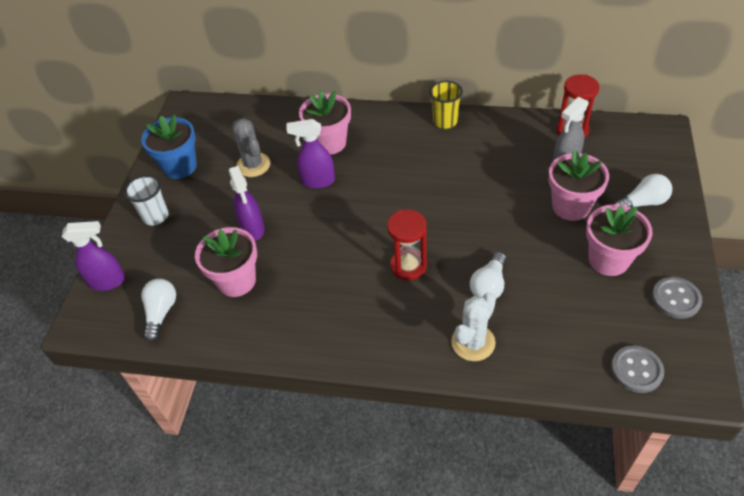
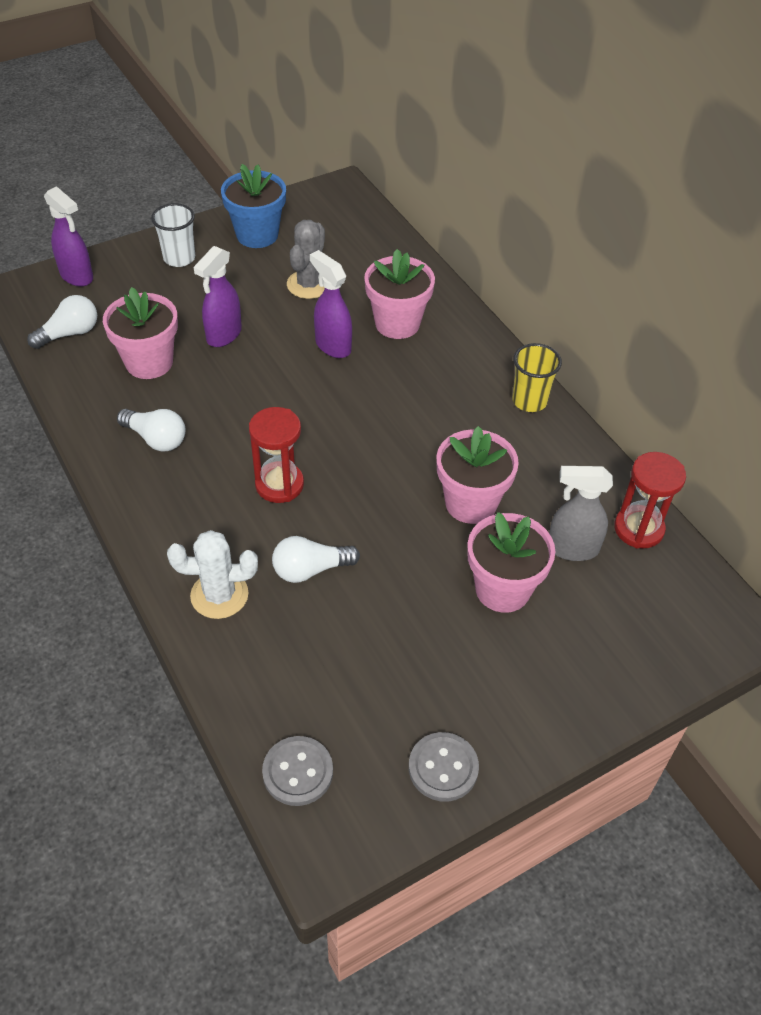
camera: 45 degrees right, 0 degrees up
pink flower pot [586,204,652,276] -> pink flower pot moved to [436,426,519,524]
white light bulb [614,174,672,208] -> white light bulb moved to [117,409,185,452]

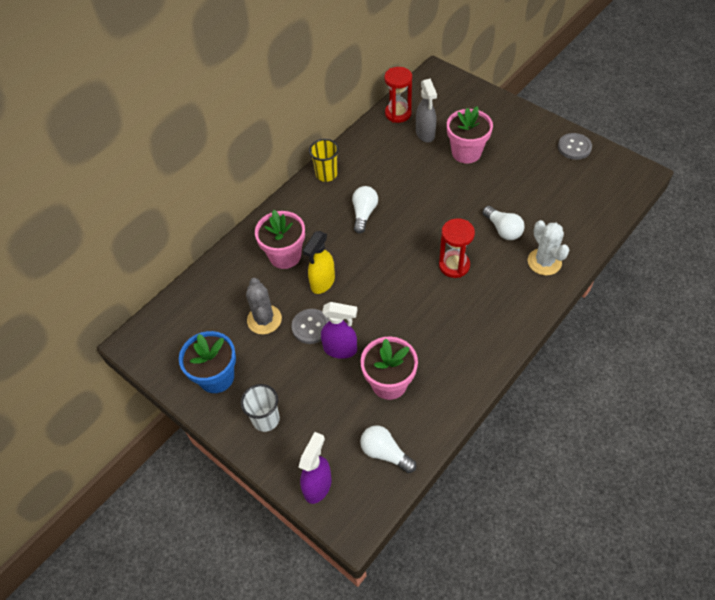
camera: 105 degrees left, 5 degrees up
white light bulb [117,409,185,452] -> white light bulb moved to [352,186,378,233]
grey button [262,736,333,806] -> grey button moved to [291,309,329,344]
grey cactus [287,220,325,299] -> grey cactus turned 75 degrees clockwise [246,278,282,334]
purple spray bottle [310,250,352,358] -> yellow spray bottle [303,231,335,294]
pink flower pot [436,426,519,524] -> none

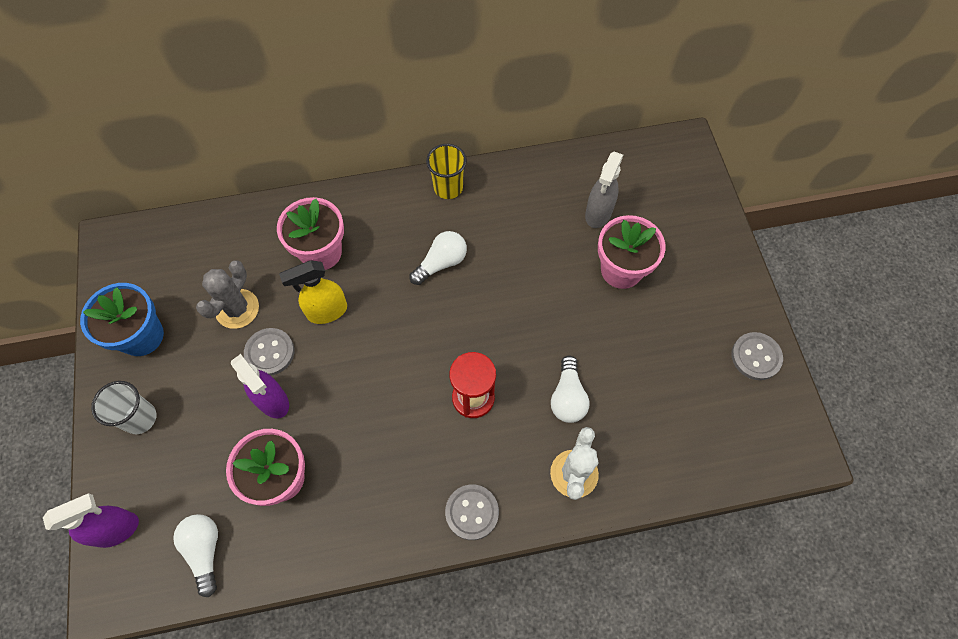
camera: 35 degrees right, 10 degrees up
red hourglass [384,67,412,123] -> none
none -> grey button [445,485,499,540]

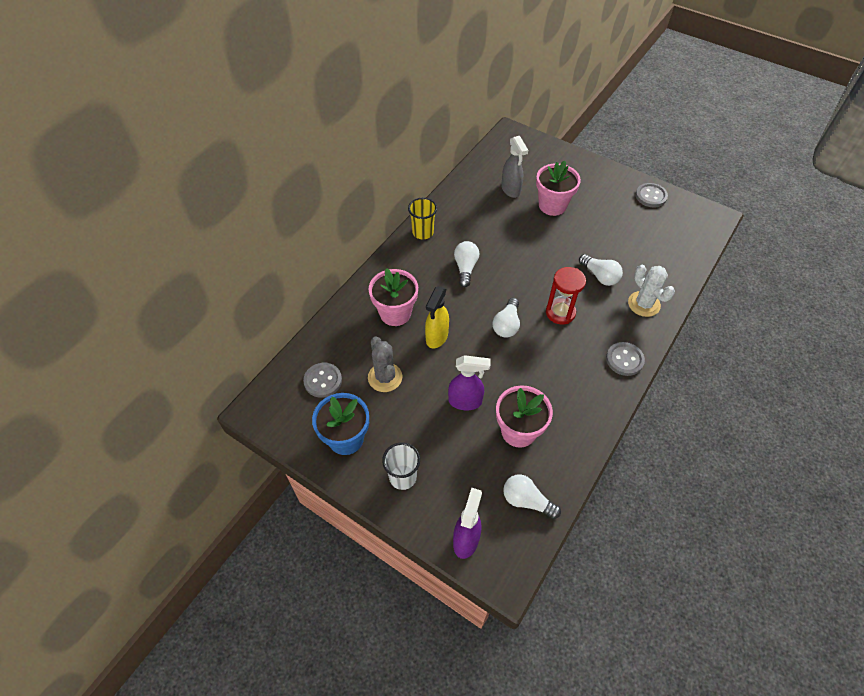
camera: 45 degrees left, 10 degrees down
grey button [244,328,294,376] -> grey button moved to [303,363,342,398]
none -> white light bulb [493,298,520,338]

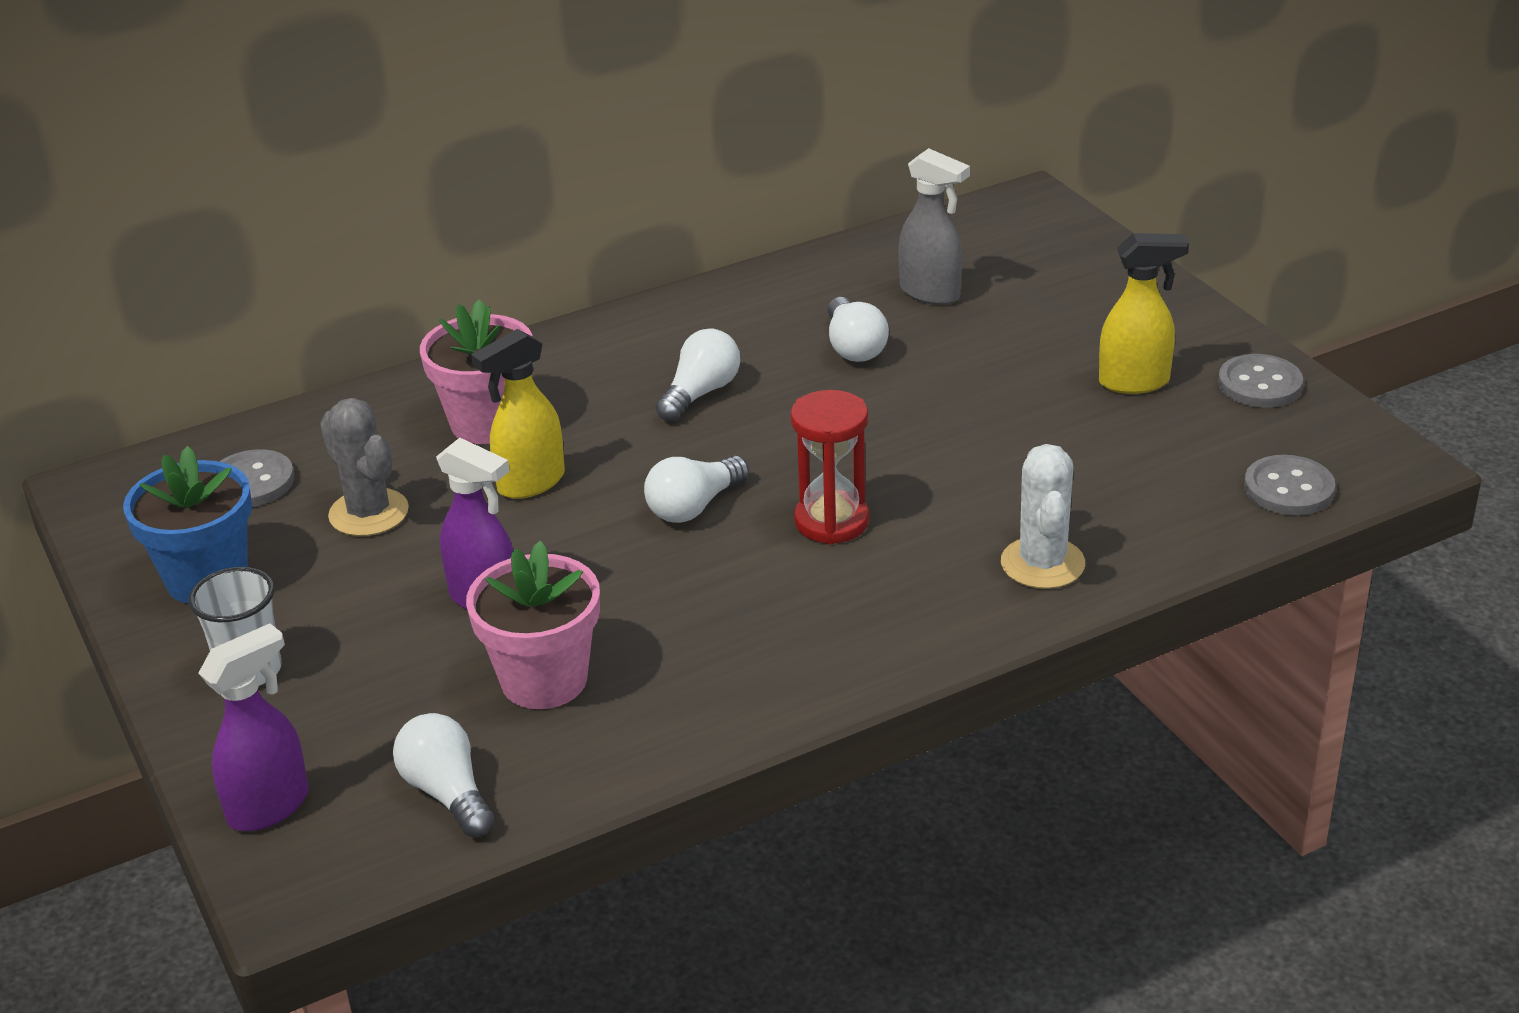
camera: 30 degrees right, 20 degrees down
grey cactus [368,336,402,392] -> grey cactus turned 45 degrees counterclockwise [320,398,409,536]
yellow cup [408,198,437,239] -> none
grey spray bottle [501,136,528,198] -> grey spray bottle turned 60 degrees counterclockwise [899,148,970,305]
pink flower pot [536,160,581,216] -> none
white light bulb [579,254,623,286] -> white light bulb moved to [828,297,889,362]
grey button [606,342,645,376] -> grey button moved to [1244,455,1335,516]
none -> yellow spray bottle [1099,233,1189,394]

